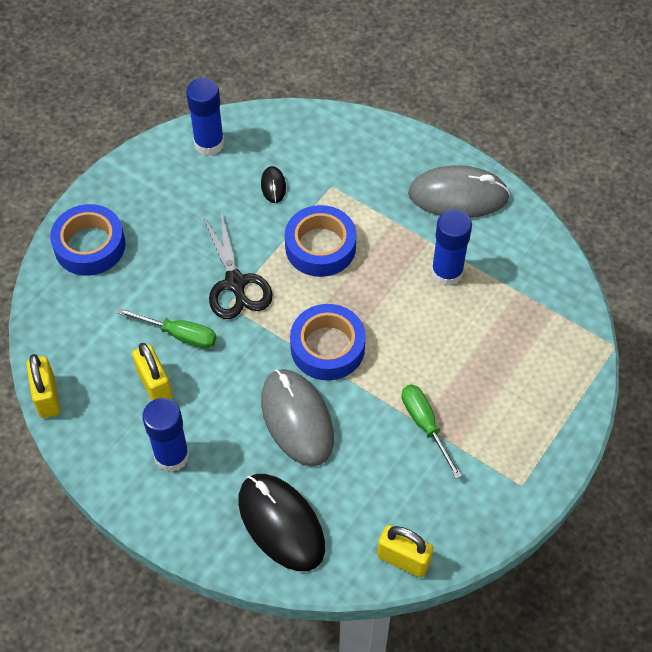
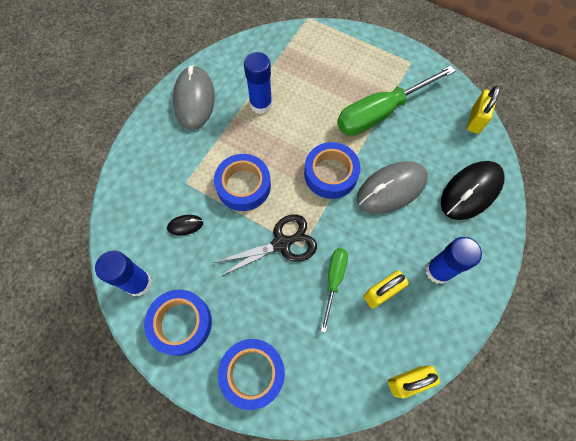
camera: 95 degrees left, 10 degrees up
green screwdriver [402,385,462,479] -> green screwdriver [337,65,456,136], size x1.89
none -> blue tape [144,290,212,356]

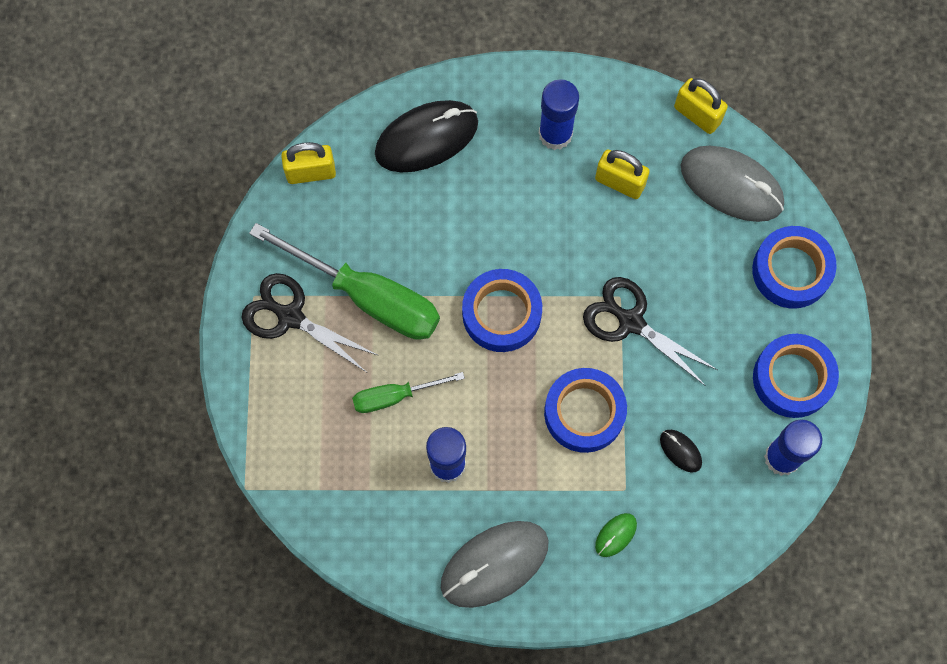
camera: 120 degrees left, 5 degrees up
green screwdriver [321,248,348,333] -> green screwdriver moved to [352,372,465,413]
grey mouse [357,161,428,214] -> grey mouse moved to [681,146,784,222]
black mouse [441,161,505,220] -> black mouse turned 45 degrees counterclockwise [375,100,478,172]
none -> black scissors [242,273,379,372]
none -> green mouse [595,513,637,557]

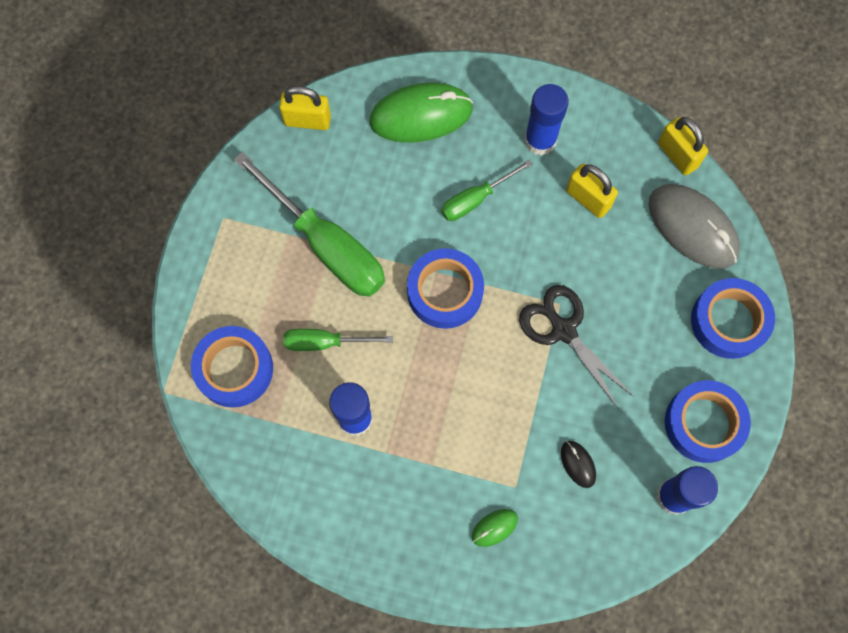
camera: 15 degrees right, 0 degrees up
black scissors [242,273,379,372] -> none
black mouse [375,100,478,172] -> green mouse [369,83,473,142]
grey mouse [441,521,549,608] -> none
blue tape [544,368,627,453] -> blue tape moved to [191,326,273,408]
none -> green screwdriver [441,160,532,221]

